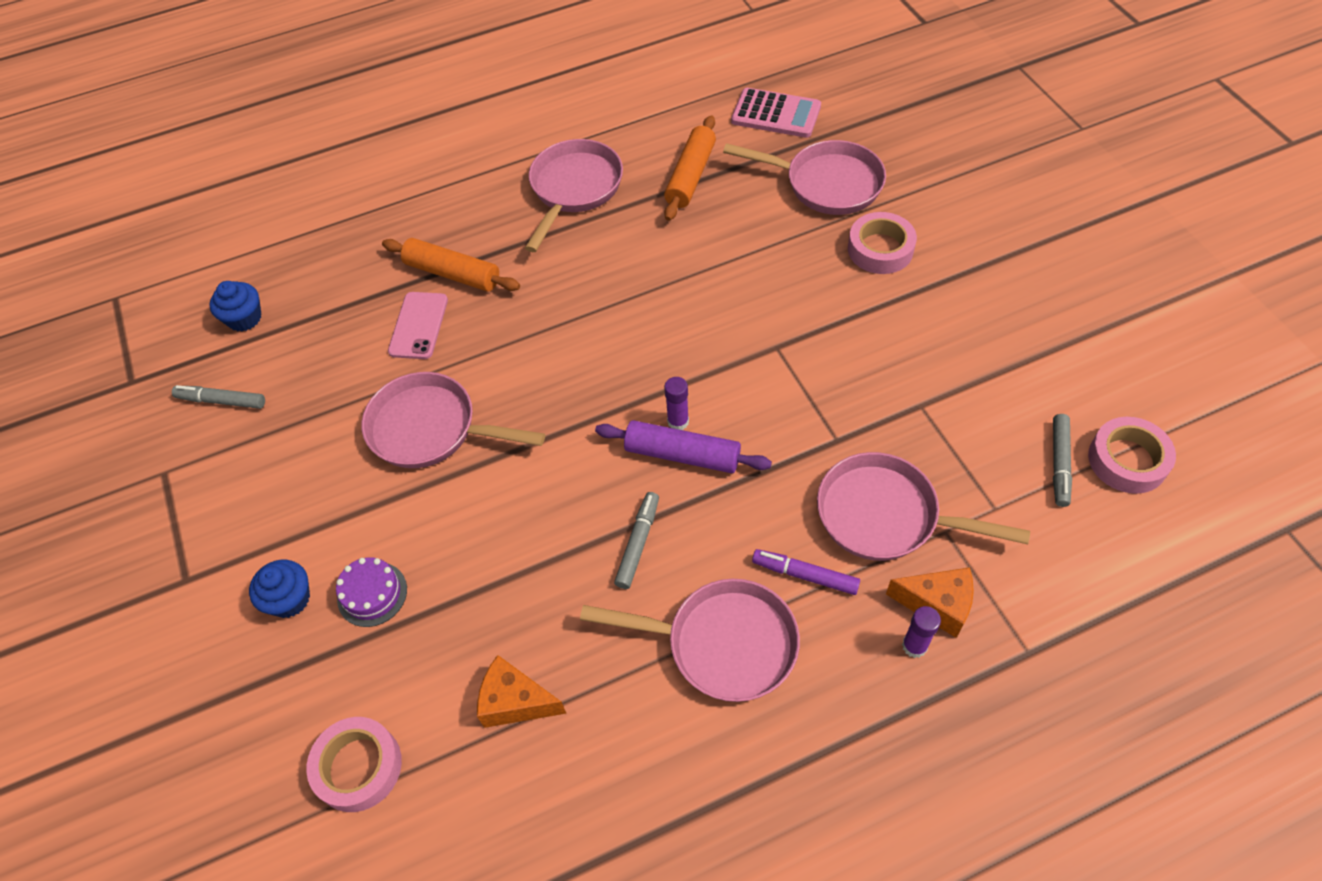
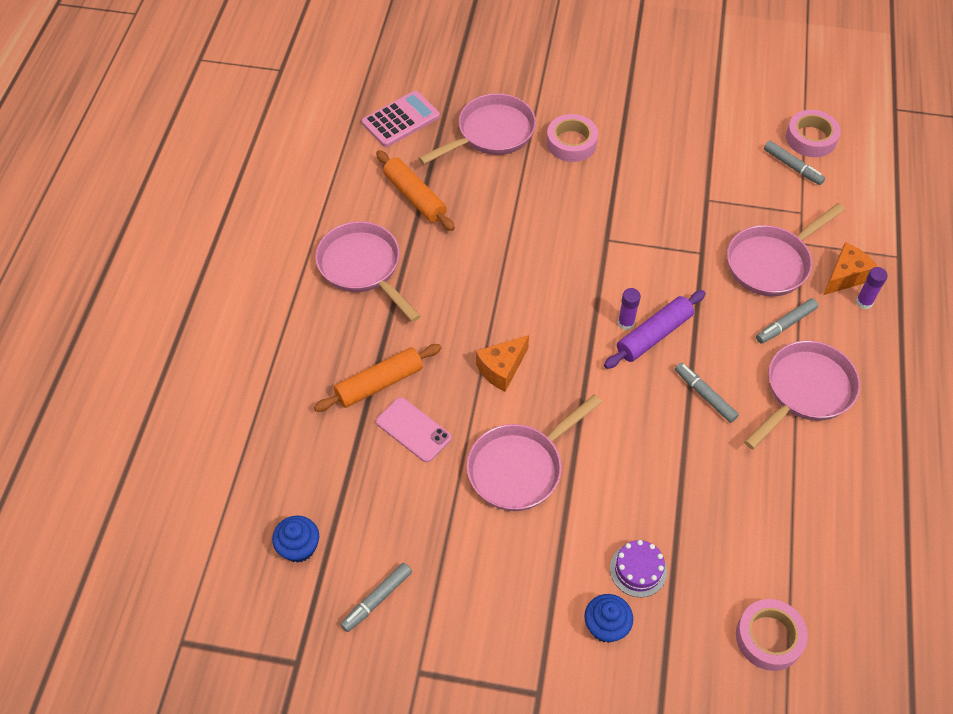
camera: 60 degrees left, 0 degrees up
orange cheese [477,655,567,728] -> orange cheese moved to [476,335,529,392]
purple marker [752,549,860,595] -> grey marker [756,298,818,344]

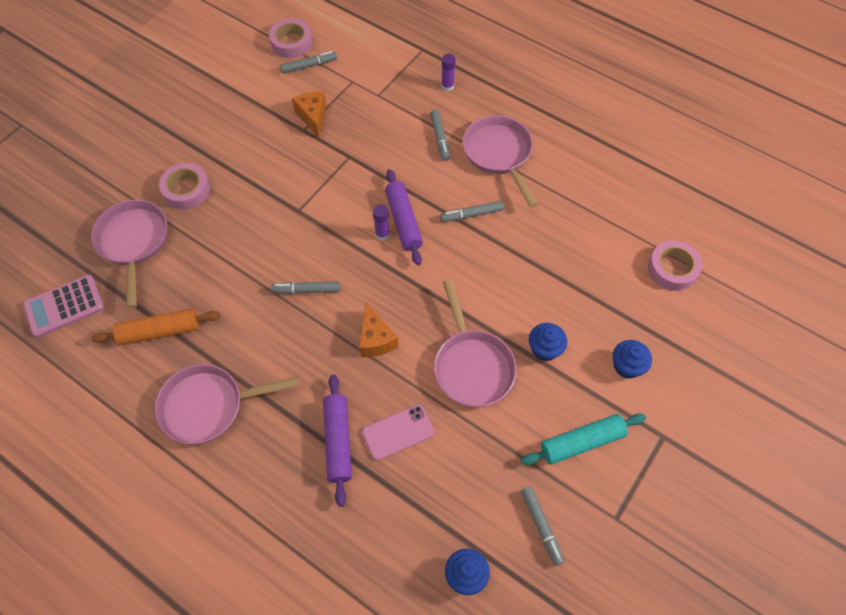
camera: 65 degrees left, 5 degrees up
orange rolling pin [314,344,441,412] -> purple rolling pin [323,374,352,507]
pink calculator [362,91,440,147] -> pink calculator turned 105 degrees counterclockwise [23,275,104,338]
purple cake [610,540,667,597] -> none
pink pan [727,203,845,296] -> none
orange cheese [824,242,878,295] -> orange cheese moved to [292,91,326,137]
none -> grey marker [271,281,340,294]
none -> turquoise rolling pin [521,413,646,465]
none -> blue cupcake [529,323,567,361]

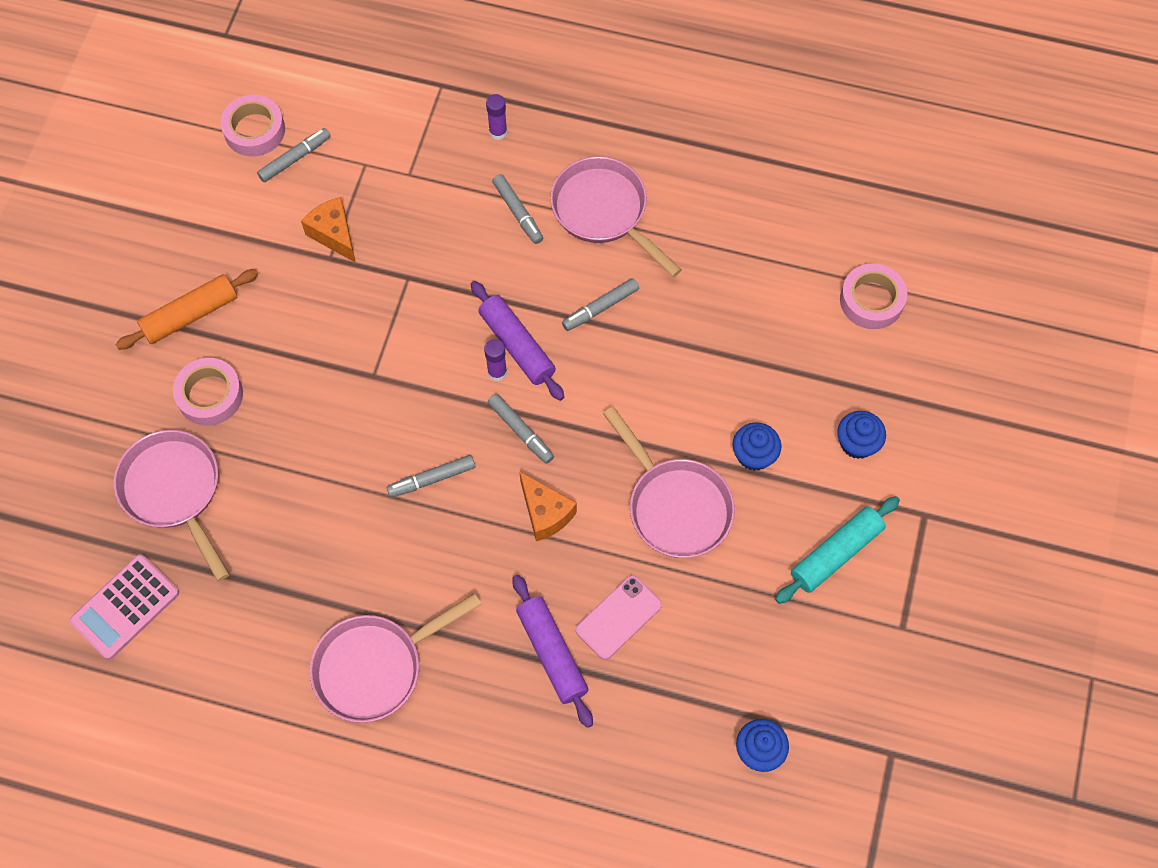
camera: 20 degrees left, 5 degrees up
orange rolling pin [91,308,220,345] -> orange rolling pin moved to [116,269,258,350]
grey marker [521,487,564,566] -> grey marker moved to [488,394,554,464]

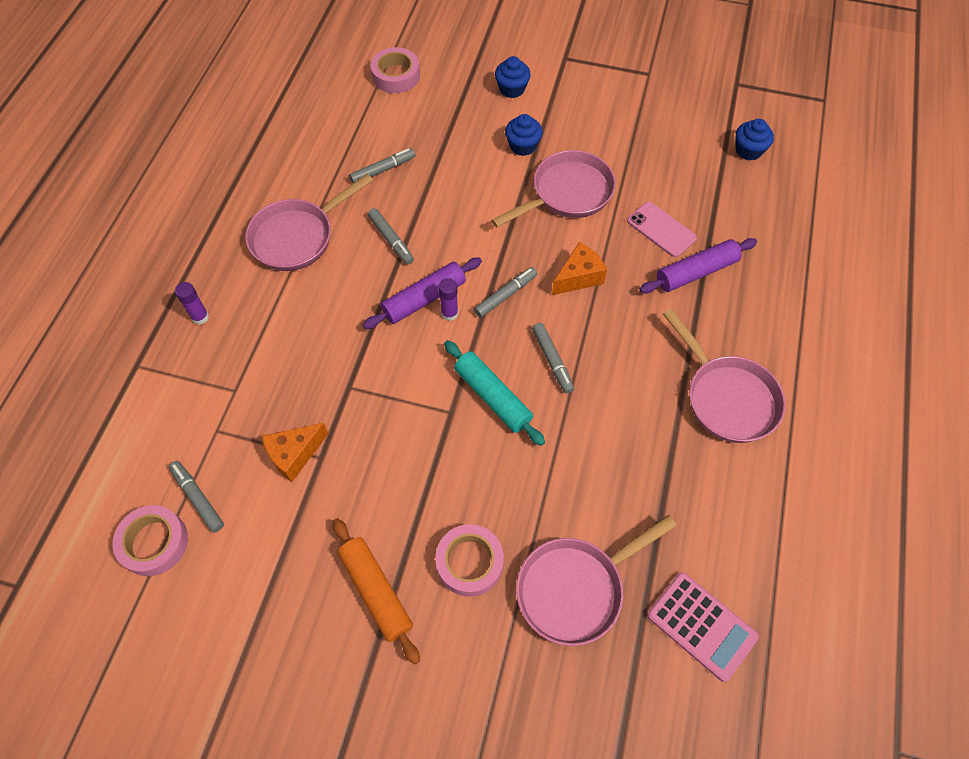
camera: 90 degrees left, 5 degrees down
grey marker [492,174,543,244] -> grey marker moved to [349,148,415,183]
turquoise rolling pin [775,496,900,604] -> turquoise rolling pin moved to [444,340,545,446]

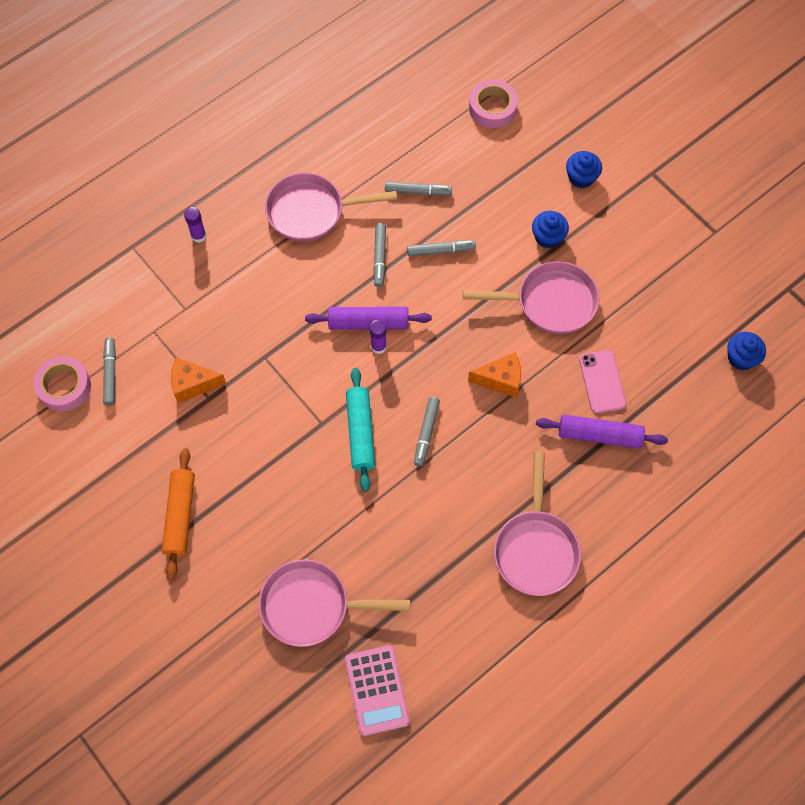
camera: 35 degrees right, 5 degrees up
pink tape [435,524,504,597] -> none
grey marker [474,267,537,318] -> grey marker moved to [407,240,476,256]

